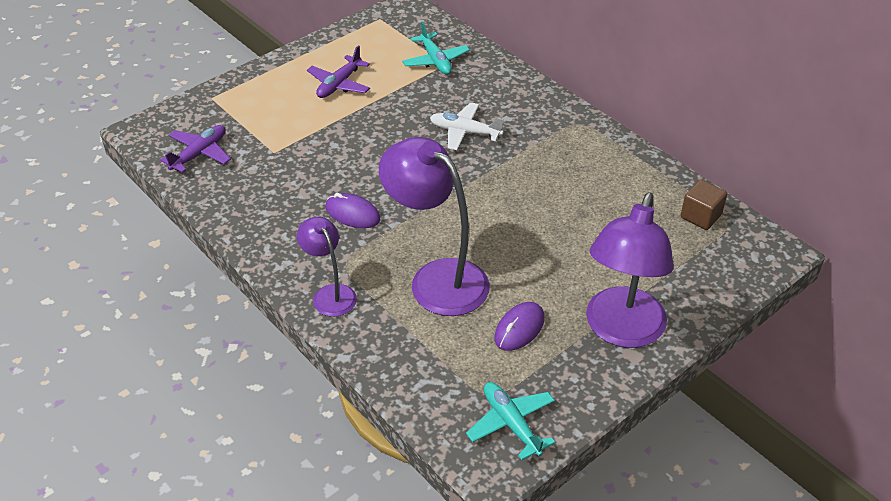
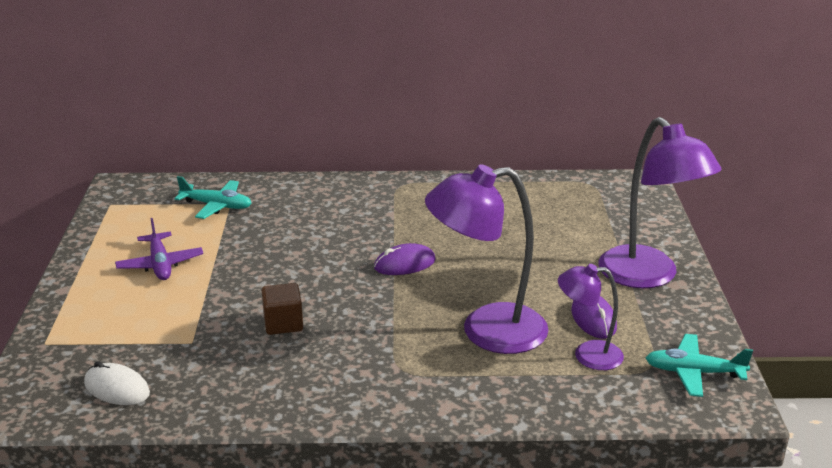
camera: 50 degrees left, 15 degrees down
purple plane [160,125,231,173] -> white mouse [84,361,150,405]
purple lamp [297,217,357,317] -> purple lamp moved to [558,264,624,370]
purple mouse [326,193,381,228] -> purple mouse moved to [374,243,436,275]
white plane [430,102,504,150] -> none
brown cube [680,180,727,230] -> brown cube moved to [262,283,303,335]

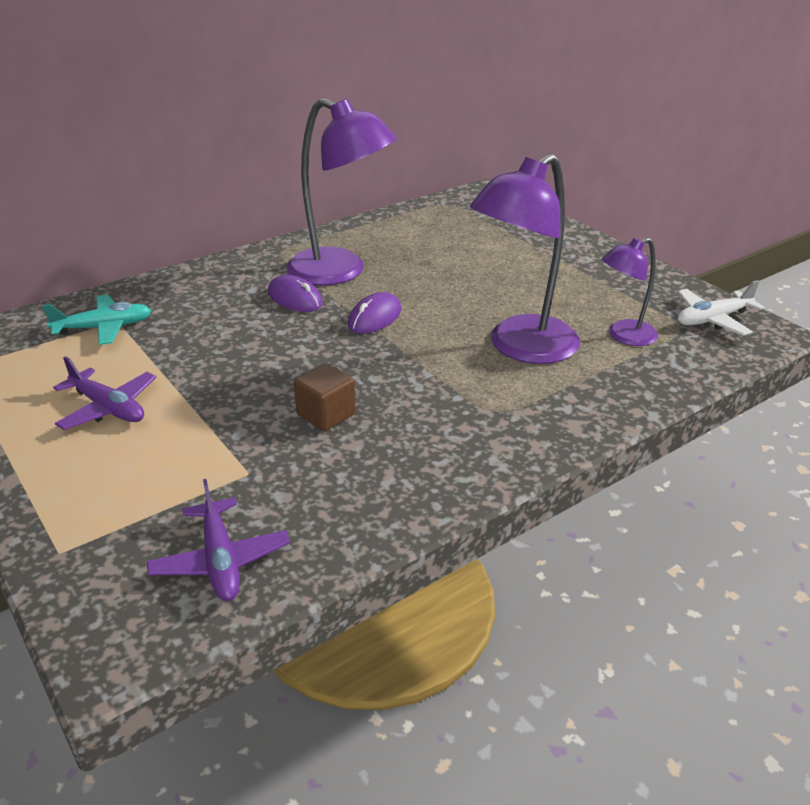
camera: 35 degrees left, 5 degrees up
white mouse [84,361,150,405] -> purple plane [147,479,290,601]
purple mouse [571,296,617,339] -> purple mouse moved to [268,275,323,312]
purple lamp [598,117,721,289] -> purple lamp moved to [286,98,397,286]
turquoise plane [646,334,753,397] -> white plane [677,280,765,336]

